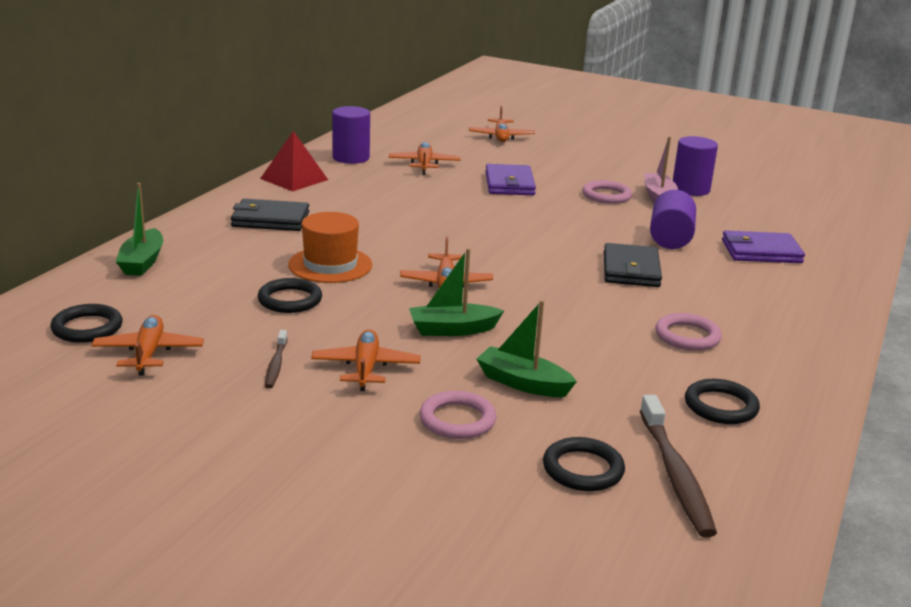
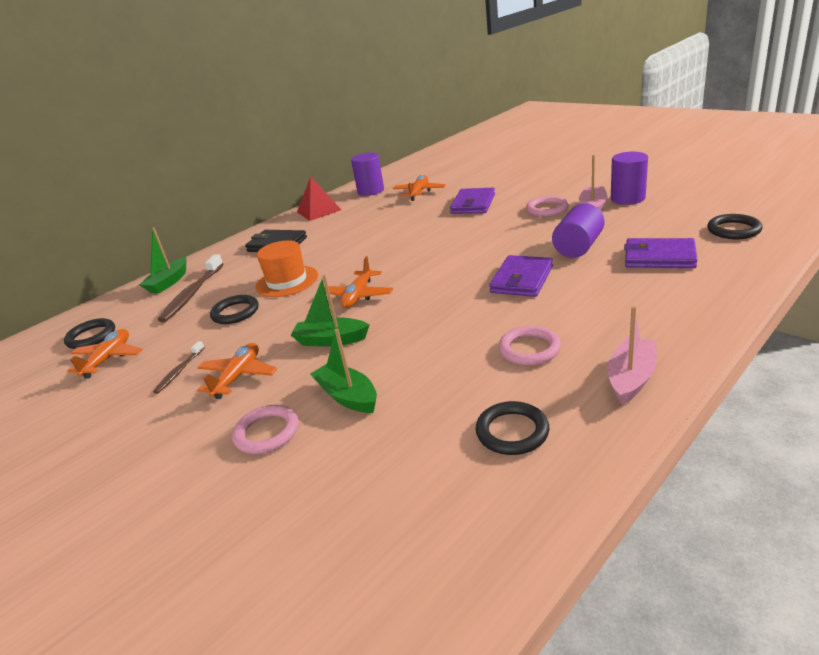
camera: 25 degrees right, 5 degrees up
orange plane [469,105,535,142] -> none
black ring [543,437,625,491] -> black ring moved to [707,214,763,239]
black wallet [604,243,662,287] -> purple wallet [489,255,553,297]
brown toothbrush [640,395,717,538] -> brown toothbrush moved to [158,254,223,322]
none -> pink boat [608,306,657,405]

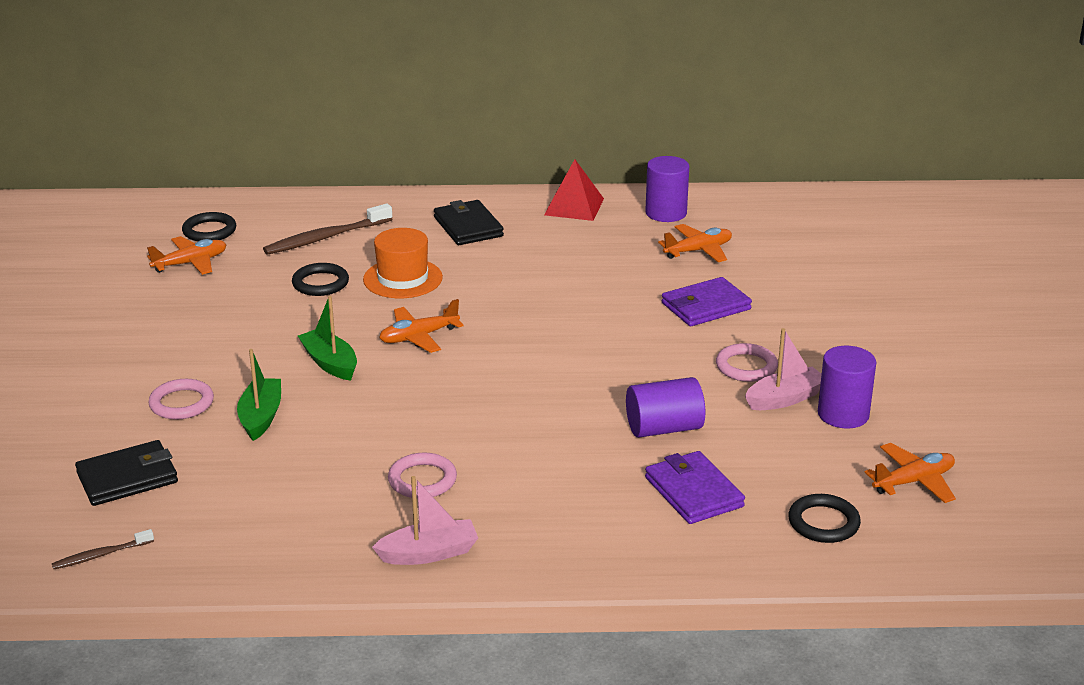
camera: 40 degrees right, 0 degrees up
green boat [139,227,187,293] -> none
brown toothbrush [153,341,205,394] -> brown toothbrush moved to [52,529,154,569]
orange plane [197,343,277,399] -> orange plane moved to [865,443,956,503]
black ring [476,401,549,455] -> none
purple wallet [489,255,553,297] -> none
none -> black wallet [75,440,178,506]

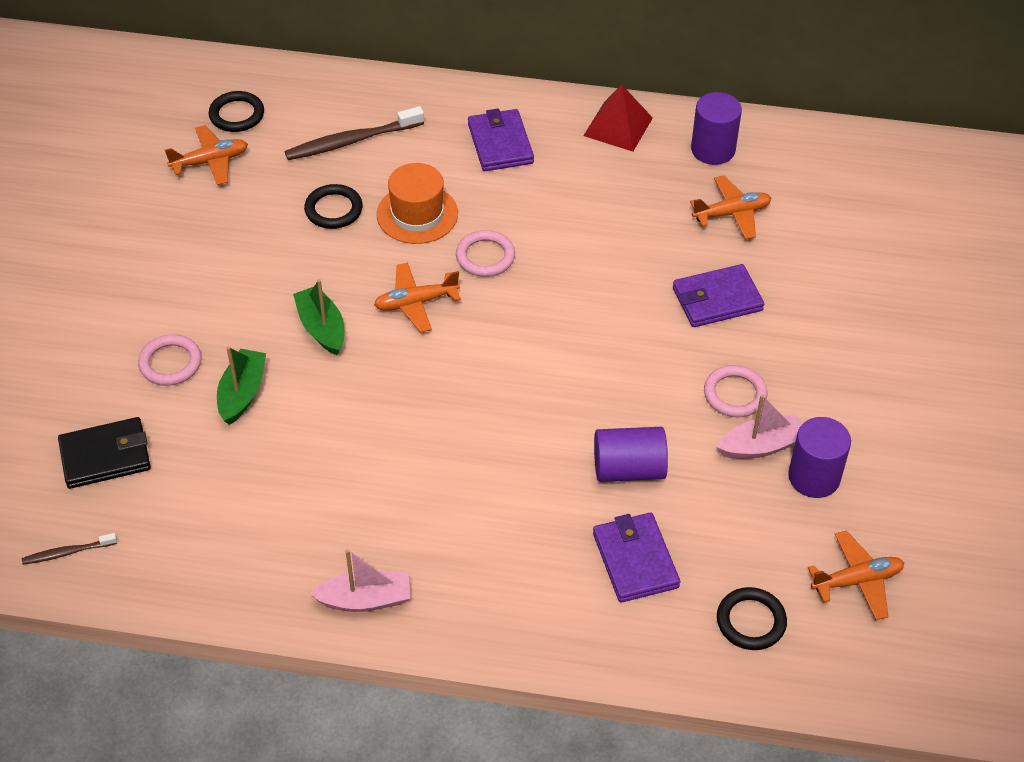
camera: 10 degrees right, 20 degrees up
pink ring [388,453,457,499] -> pink ring moved to [456,230,515,277]
black wallet [434,200,504,245] -> purple wallet [468,109,534,171]

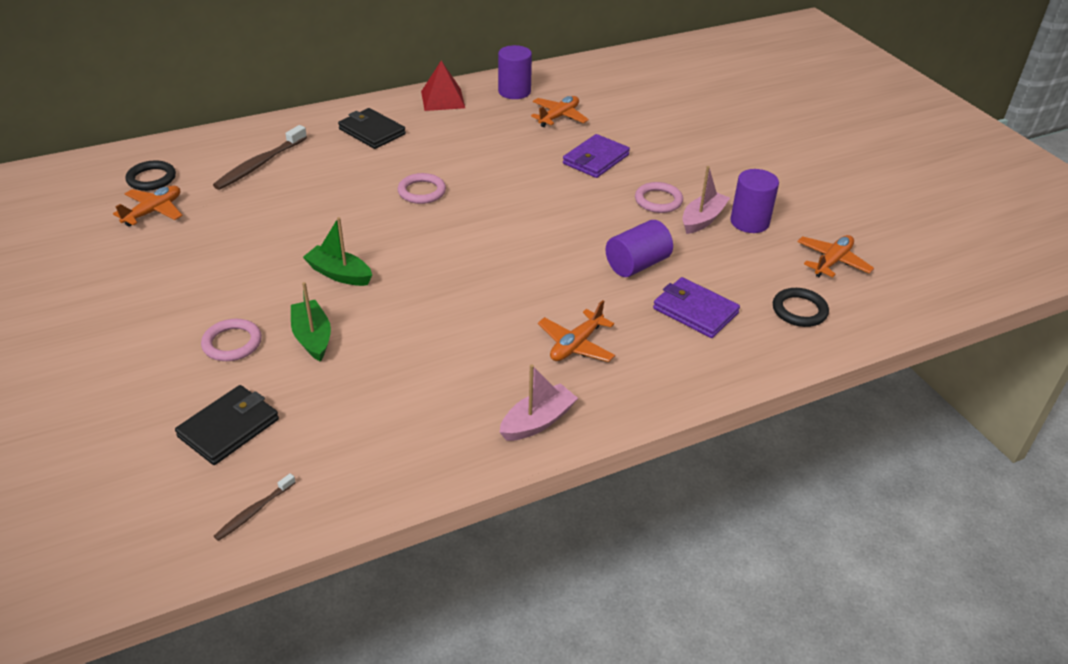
camera: 35 degrees left, 10 degrees down
black ring [304,184,363,229] -> none
orange plane [374,262,461,333] -> orange plane moved to [538,300,615,362]
orange hat [377,163,458,244] -> none
purple wallet [468,109,534,171] -> black wallet [338,108,406,149]

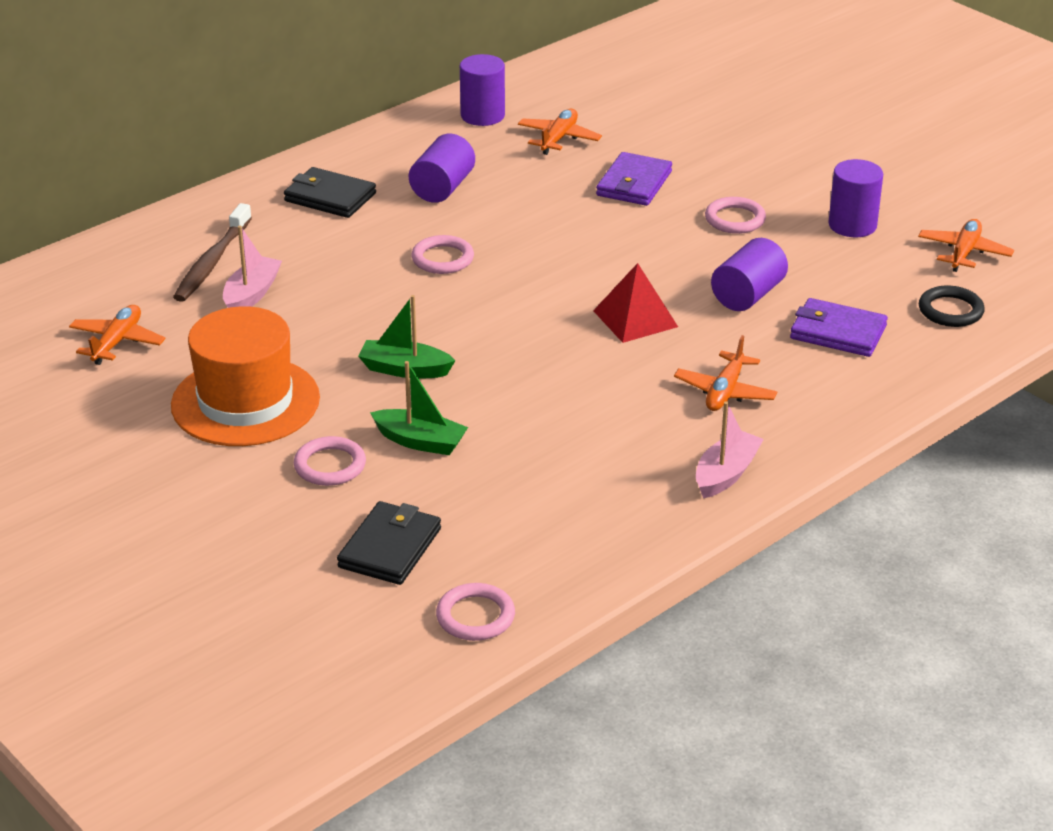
camera: 15 degrees left, 5 degrees down
black ring [126,161,176,191] -> none
brown toothbrush [214,473,296,541] -> pink ring [436,583,515,641]
green boat [291,282,331,362] -> green boat turned 150 degrees clockwise [370,361,468,455]
red pyramid [421,60,465,111] -> red pyramid moved to [593,263,678,343]
pink boat [682,166,730,234] -> pink boat moved to [223,226,282,308]
none -> orange hat [171,306,320,446]
none -> purple cylinder [409,134,475,203]

